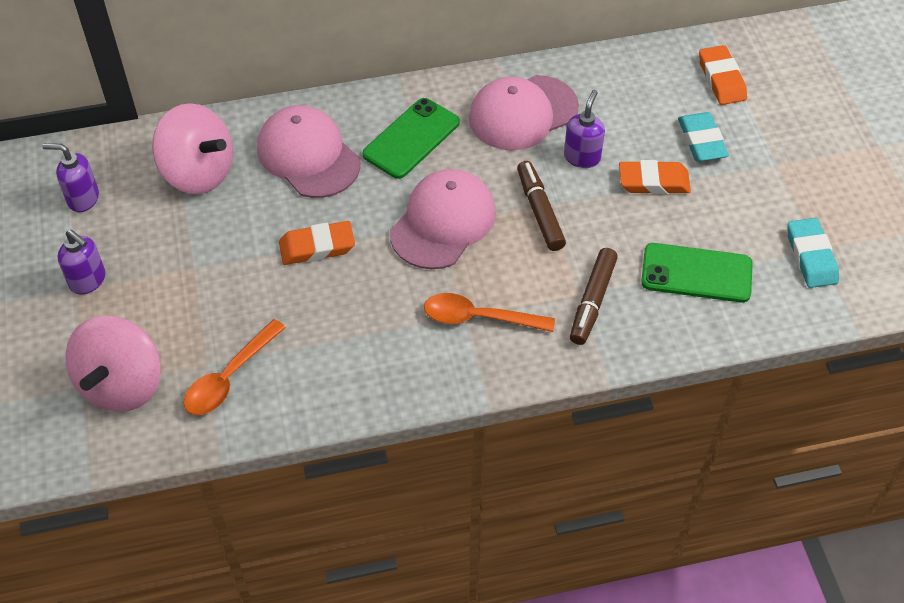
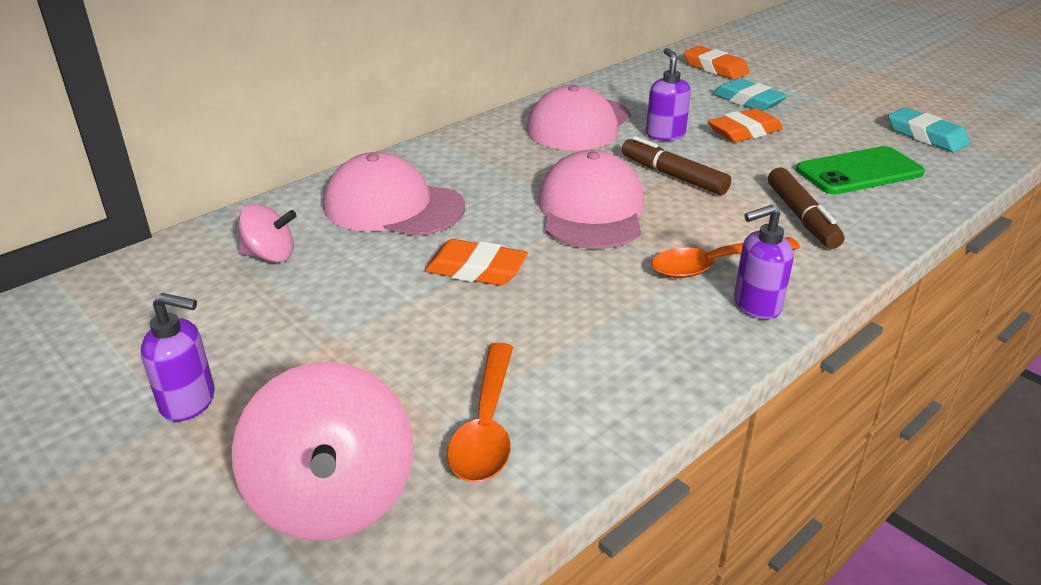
camera: 30 degrees left, 20 degrees down
purple soap dispenser [42,143,99,212] -> purple soap dispenser moved to [734,205,794,320]
pink spinning top [152,103,233,194] -> pink spinning top [238,204,297,263], size x0.55
orange eraser [279,221,355,265] -> orange eraser turned 60 degrees clockwise [424,239,528,286]
green phone [363,98,460,179] -> none

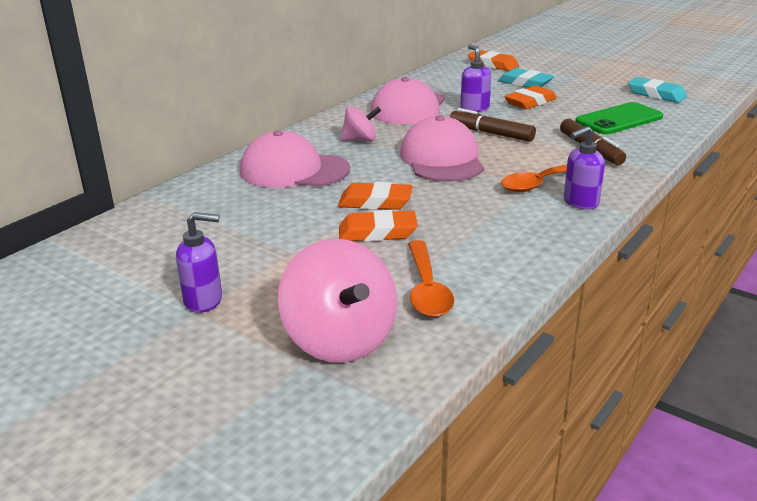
camera: 10 degrees left, 5 degrees down
pink spinning top [238,204,297,263] -> pink spinning top moved to [340,106,381,142]
none -> orange eraser [339,210,418,242]

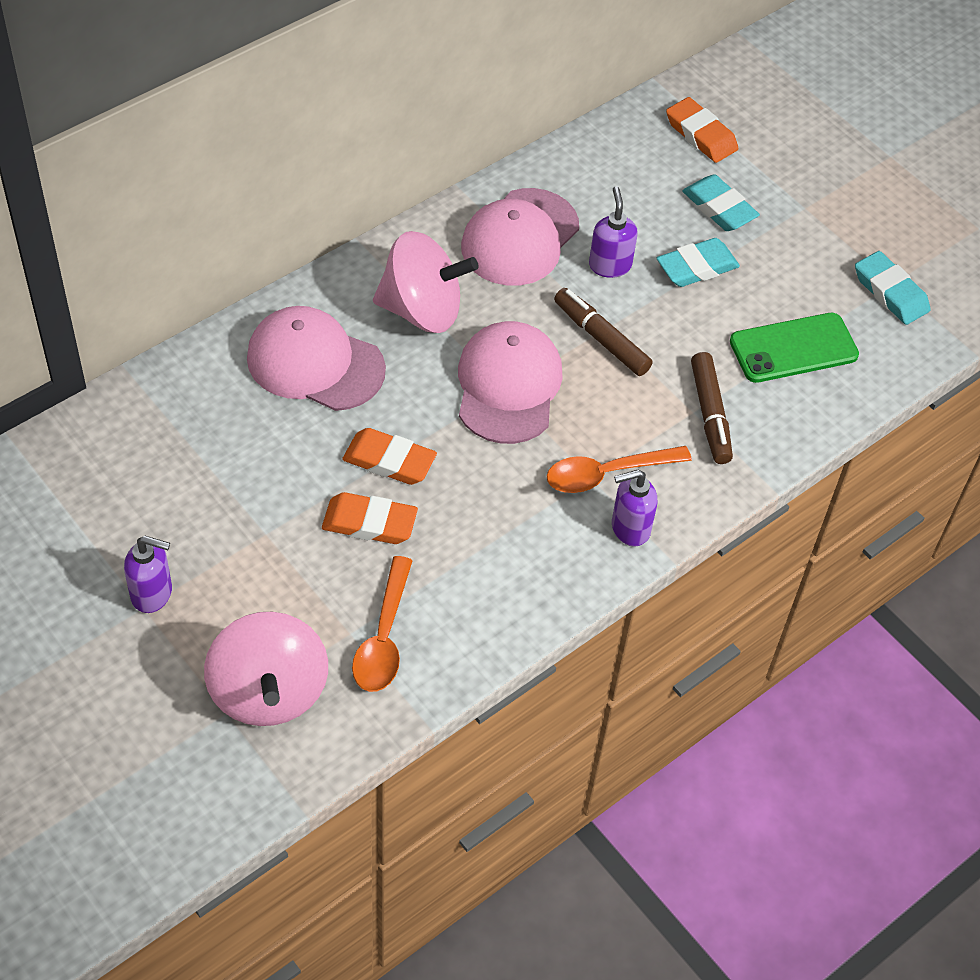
camera: 10 degrees right, 25 degrees up
pink spinning top [340,106,381,142] -> pink spinning top [373,231,478,333], size x1.82
orange eraser [504,86,557,109] -> turquoise eraser [657,238,740,287]

